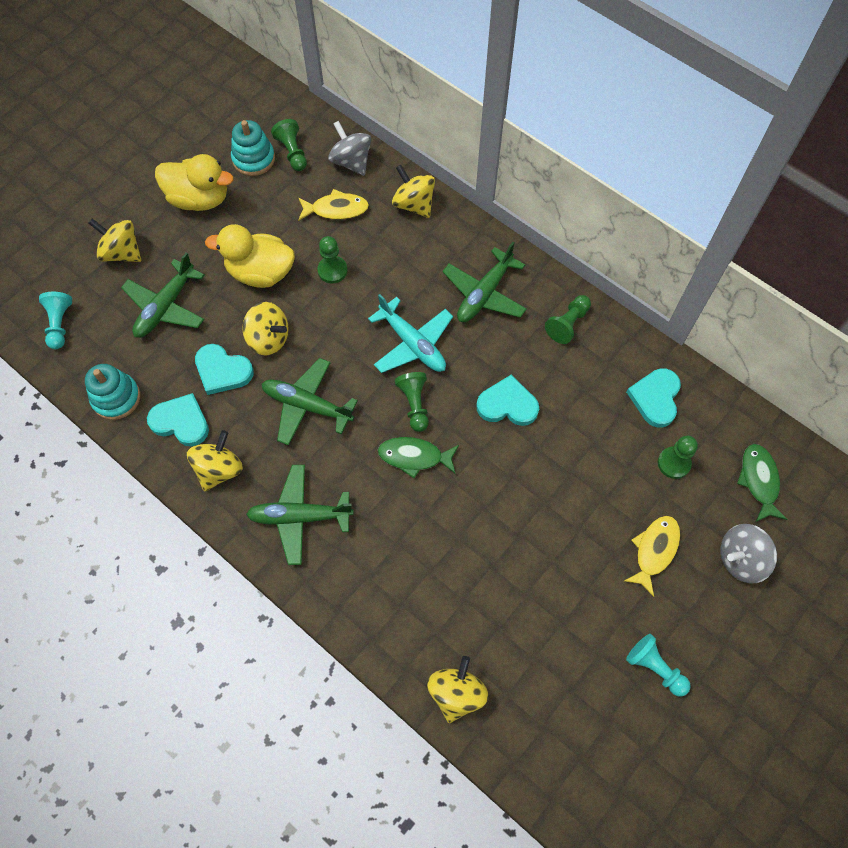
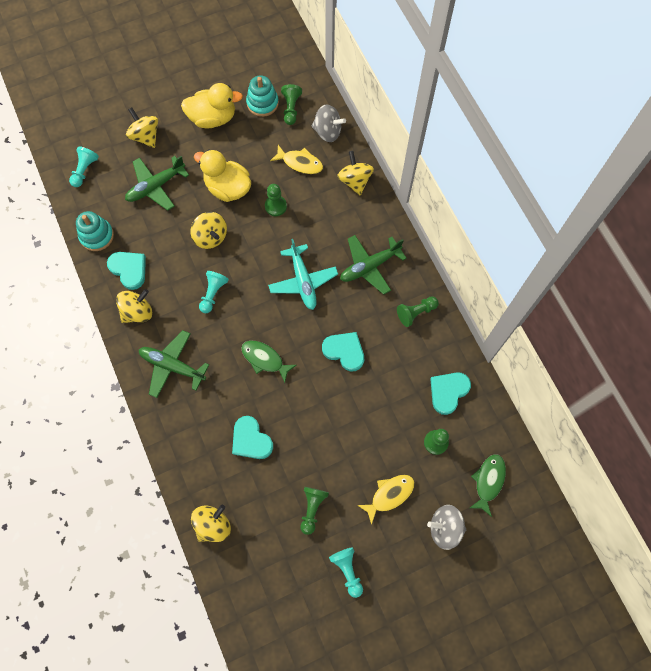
camera: 25 degrees right, 5 degrees up
yellow duck [155,154,234,211] -> yellow duck turned 45 degrees counterclockwise [181,83,243,128]
turquoise heart [195,344,254,395] -> turquoise heart moved to [232,416,273,459]
green plane [261,358,358,446] -> turquoise pawn [199,271,229,313]
grey spinning top [328,121,371,176] -> grey spinning top turned 120 degrees clockwise [312,105,346,142]
green pawn [395,372,429,432] -> green pawn moved to [300,487,329,535]

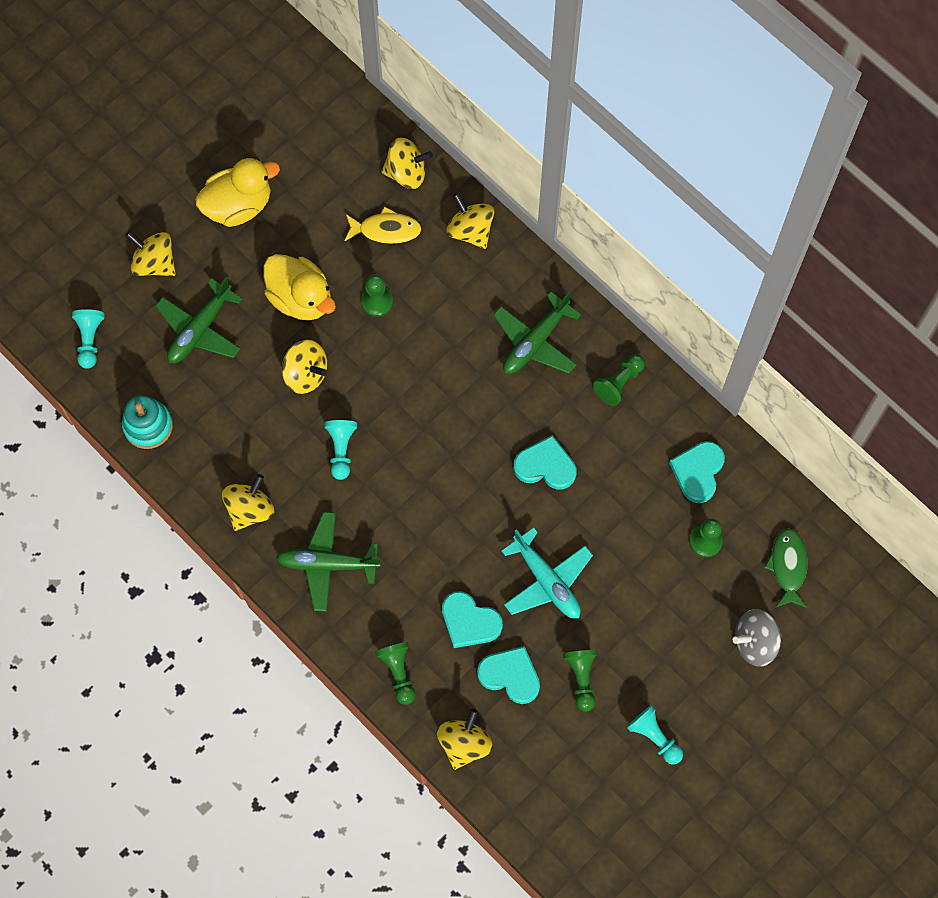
camera: 20 degrees left, 0 degrees up
turquoise heart [107,252,146,290] -> turquoise heart moved to [477,646,540,704]
yellow duck [194,149,251,202] -> yellow duck turned 150 degrees counterclockwise [263,254,336,321]
green fish [241,341,297,383] -> none
turquoise stacking toy [246,75,279,117] -> none
turquoise plane [268,239,338,310] -> turquoise plane moved to [502,527,593,619]
green pawn [281,84,302,125] -> green pawn moved to [375,642,416,705]
grey spinning top [312,105,346,142] -> yellow spinning top [381,138,433,189]
yellow fish [357,475,415,525] -> none

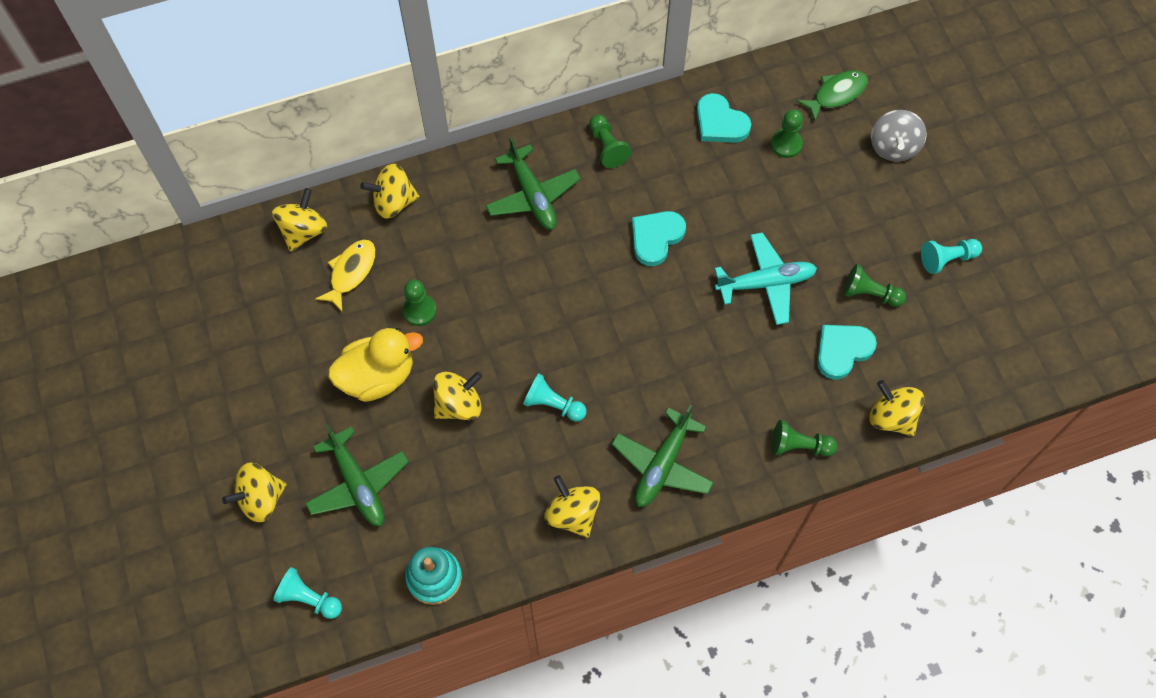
camera: 65 degrees left, 5 degrees down
yellow duck [195,158,280,227] -> none
turquoise heart [442,591,503,648] -> none
green fish [764,528,808,608] -> green fish turned 120 degrees clockwise [797,70,868,121]

